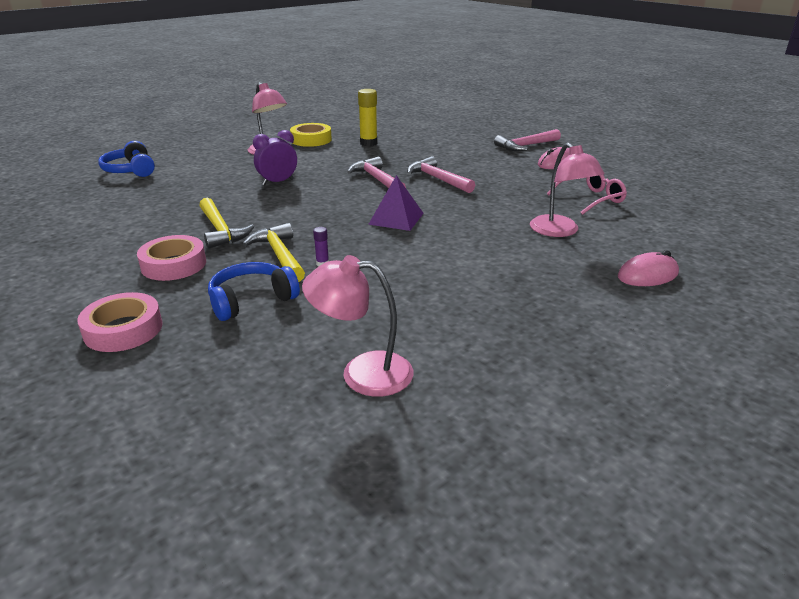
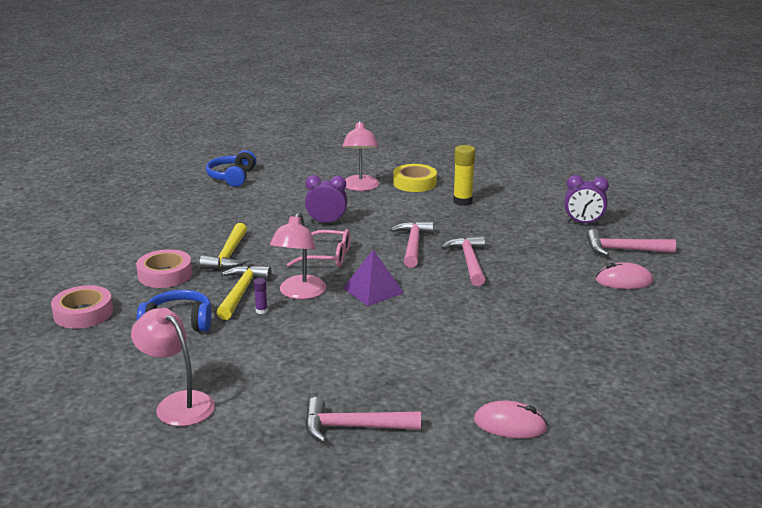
camera: 35 degrees right, 5 degrees down
pink lamp [530,142,605,237] -> pink lamp moved to [270,212,326,299]
pink glasses [547,175,627,215] -> pink glasses moved to [287,229,350,267]
none -> pink hammer [305,397,421,443]
none -> purple clock [565,175,609,225]

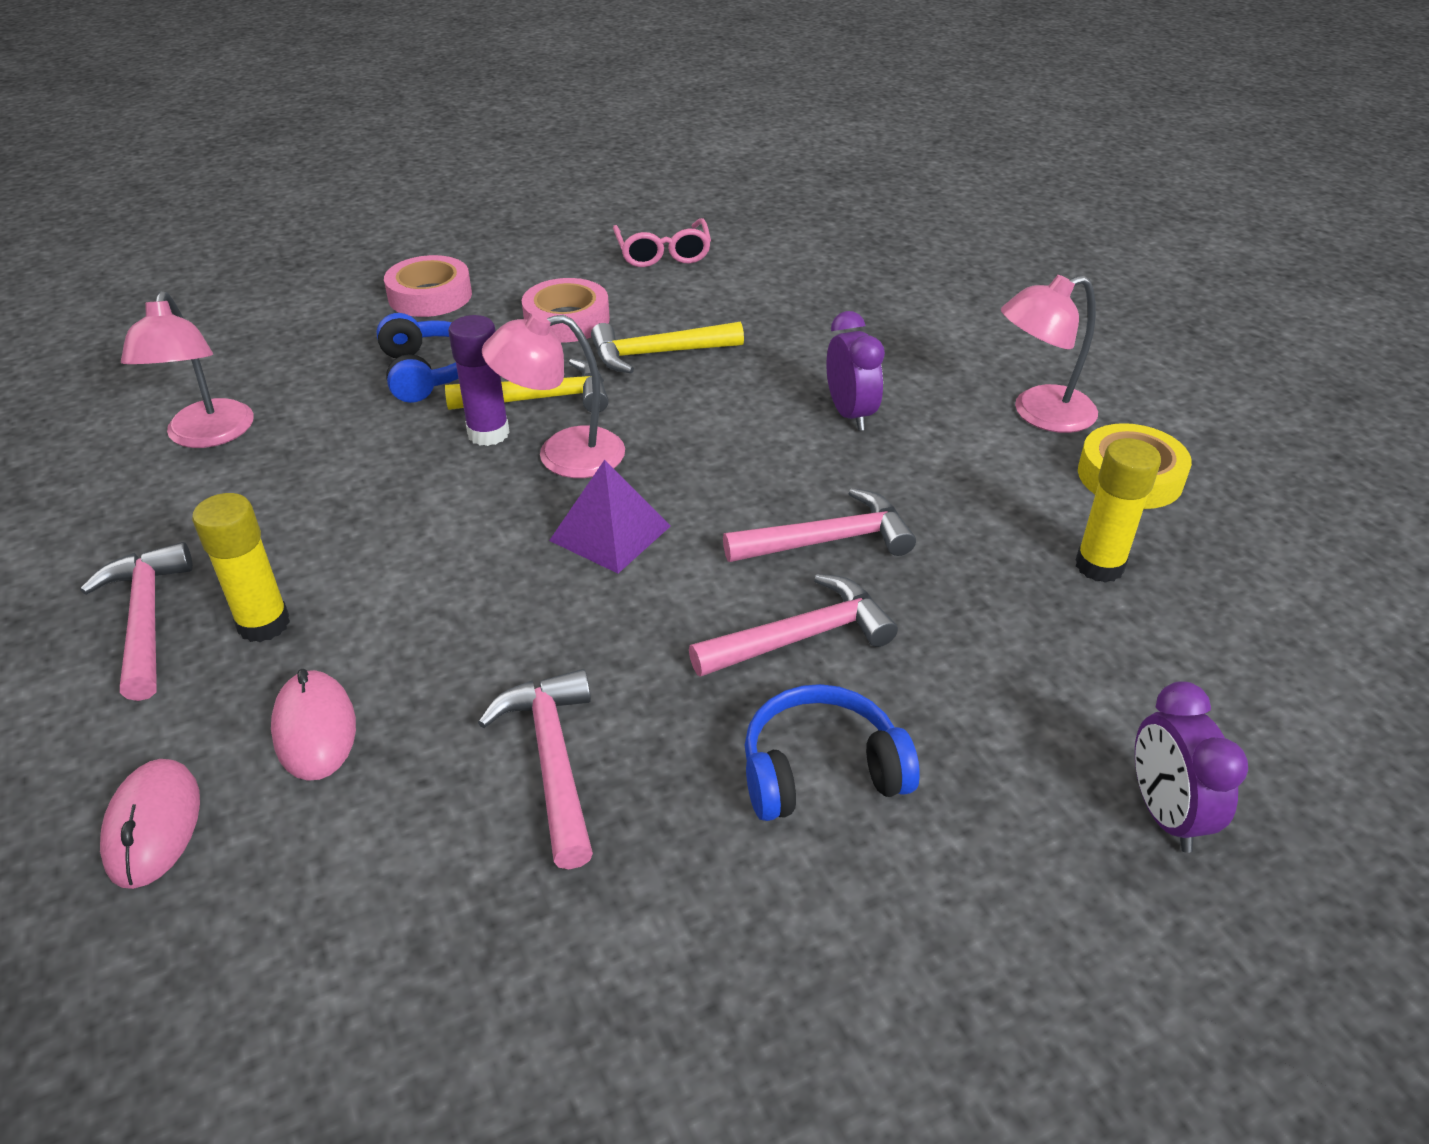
camera: 70 degrees right, 15 degrees up
pink lamp [131,308,215,426] -> pink lamp turned 150 degrees clockwise [121,291,254,448]
blue headphones [206,150,256,187] -> blue headphones moved to [744,684,920,821]
purple glue stick [254,278,268,314] -> purple glue stick [448,315,510,446], size x2.06
pink glasses [287,229,350,267] -> pink glasses moved to [613,218,711,267]
pink hammer [587,229,676,256] -> pink hammer moved to [478,669,593,869]
pink mouse [596,262,653,289] -> pink mouse moved to [271,669,356,781]
none -> yellow glue stick [192,493,290,642]

